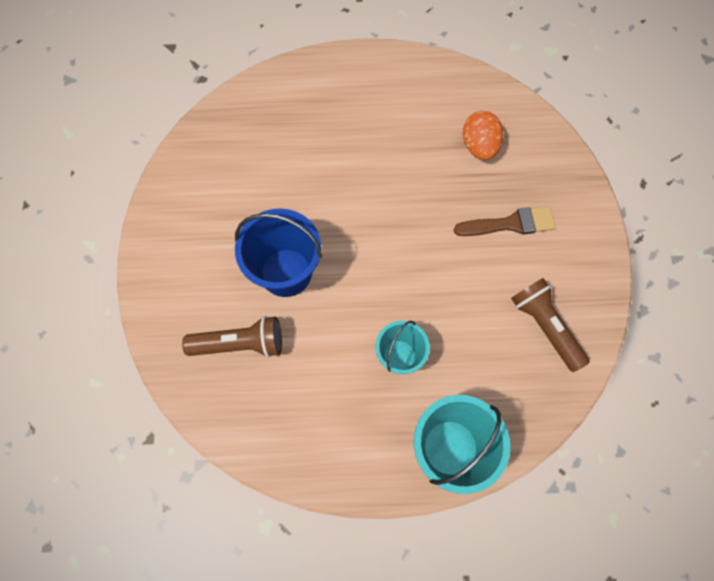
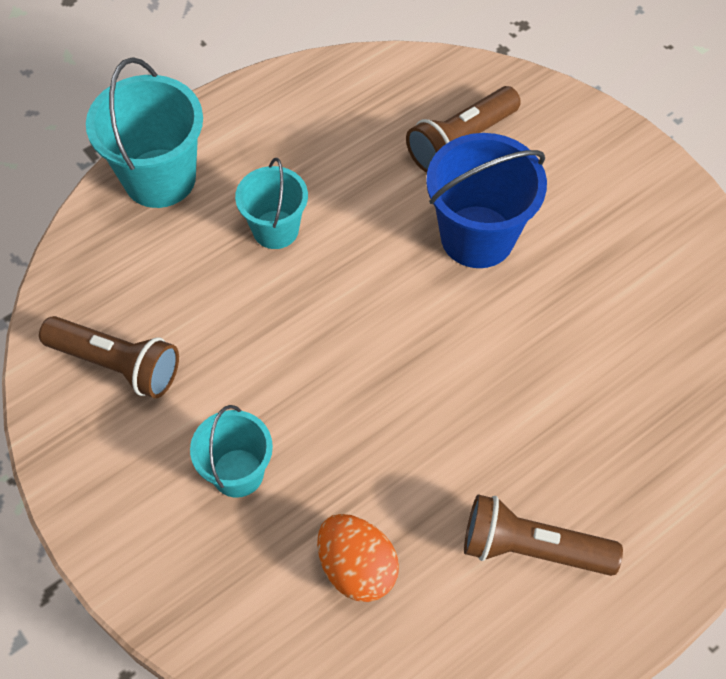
camera: 145 degrees right, 10 degrees down
brown brush [454,206,555,236] -> turquoise bucket [190,405,273,498]
none -> brown flashlight [464,494,623,576]

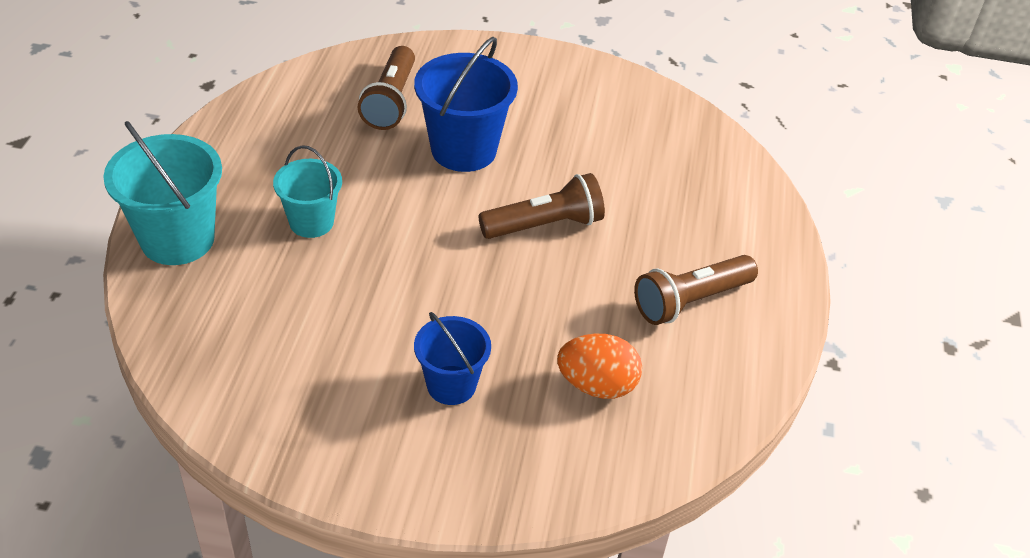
camera: 45 degrees left, 15 degrees down
brown flashlight [39,316,179,398] -> brown flashlight moved to [478,173,605,239]
turquoise bucket [190,405,273,498] -> blue bucket [414,312,491,405]

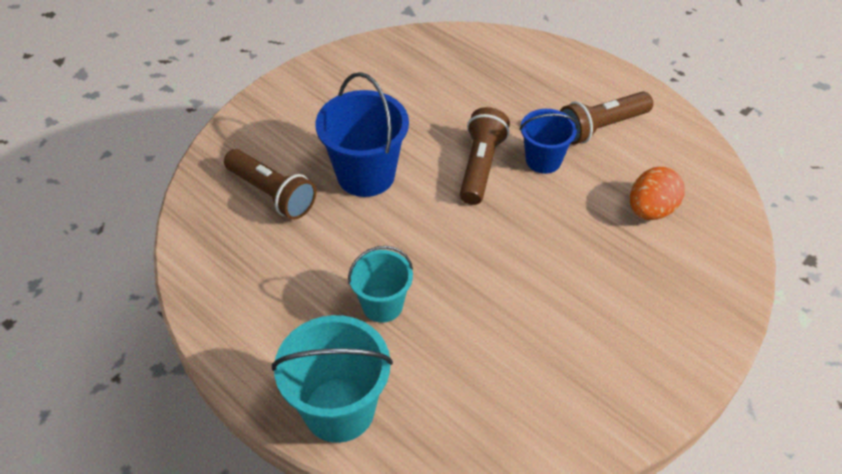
camera: 55 degrees left, 5 degrees up
blue bucket [414,312,491,405] -> blue bucket moved to [520,109,578,174]
brown flashlight [634,255,758,325] -> brown flashlight turned 60 degrees clockwise [560,91,653,145]

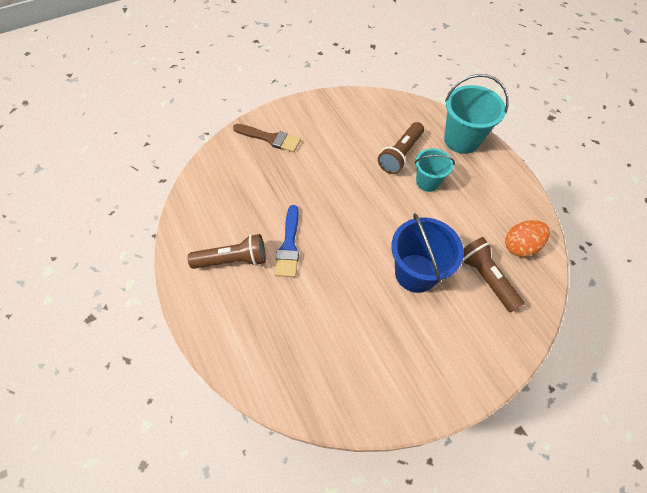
camera: 160 degrees left, 10 degrees up
brown flashlight [460,107,510,205] -> brown flashlight moved to [378,122,424,174]
blue bucket [520,109,578,174] -> blue brush [274,205,299,277]
orange egg [630,167,685,220] -> orange egg moved to [505,220,550,257]
none -> brown brush [233,124,301,153]

